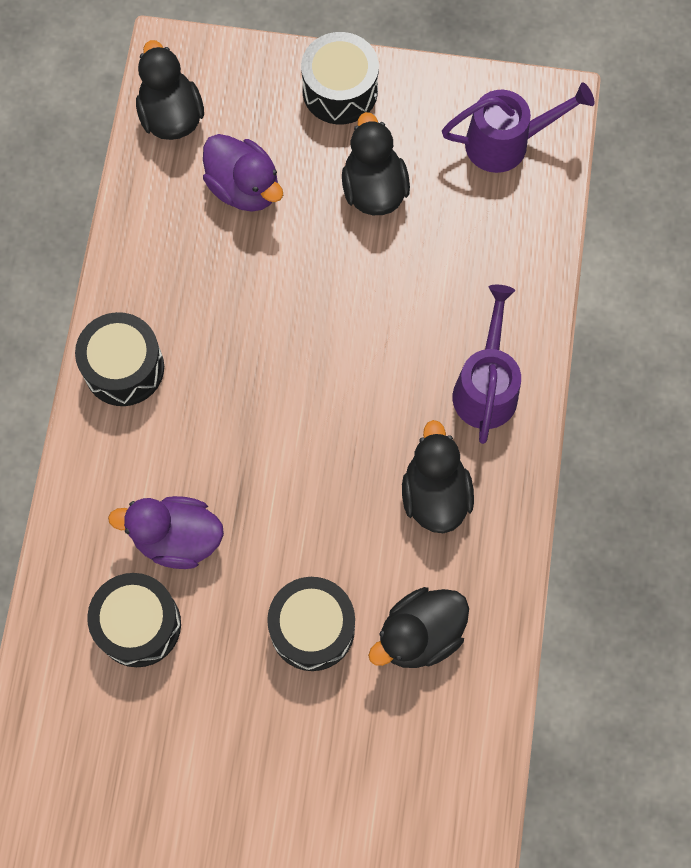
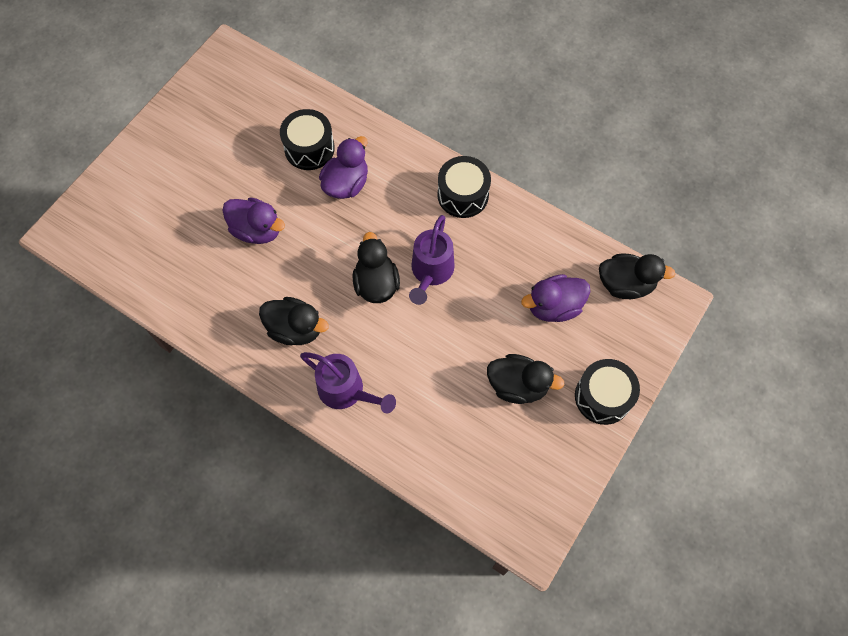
camera: 115 degrees right, 5 degrees down
black drum [267,577,355,671] -> purple duck [222,198,285,244]
black duck [368,587,469,668] -> black duck moved to [353,232,400,303]
purple watering can [442,83,595,173] -> purple watering can moved to [409,215,455,305]

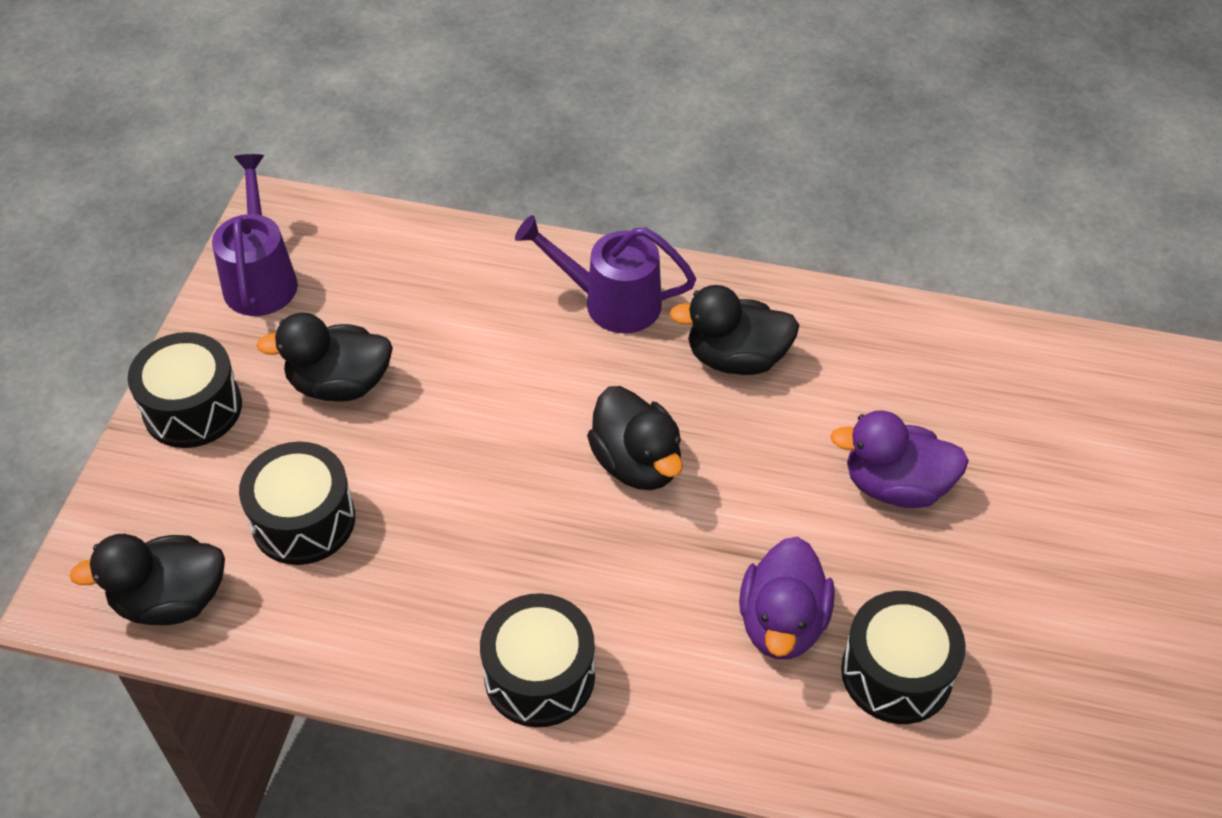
camera: 160 degrees right, 15 degrees down
purple watering can [409,215,455,305] -> purple watering can moved to [212,154,298,316]
purple duck [521,274,590,322] -> black drum [239,442,355,565]

